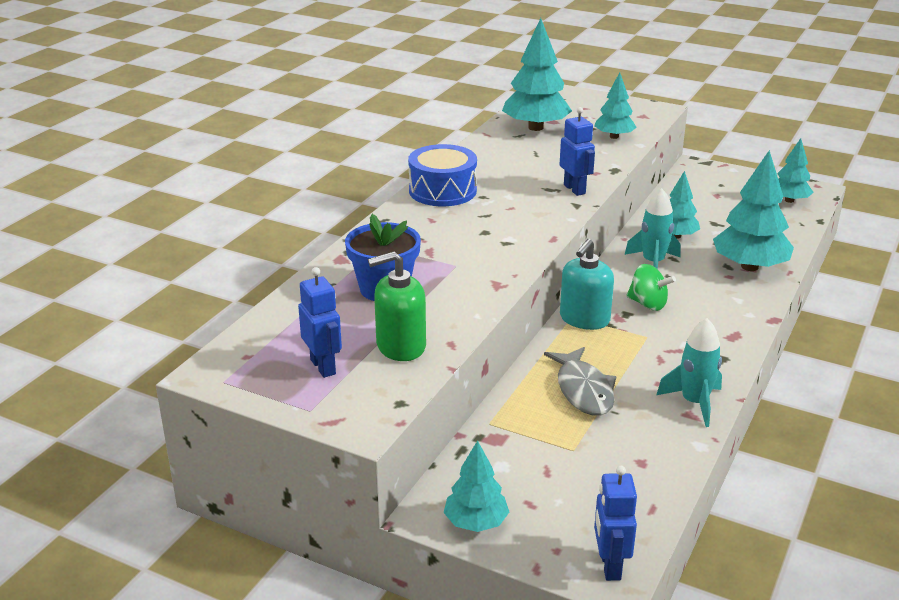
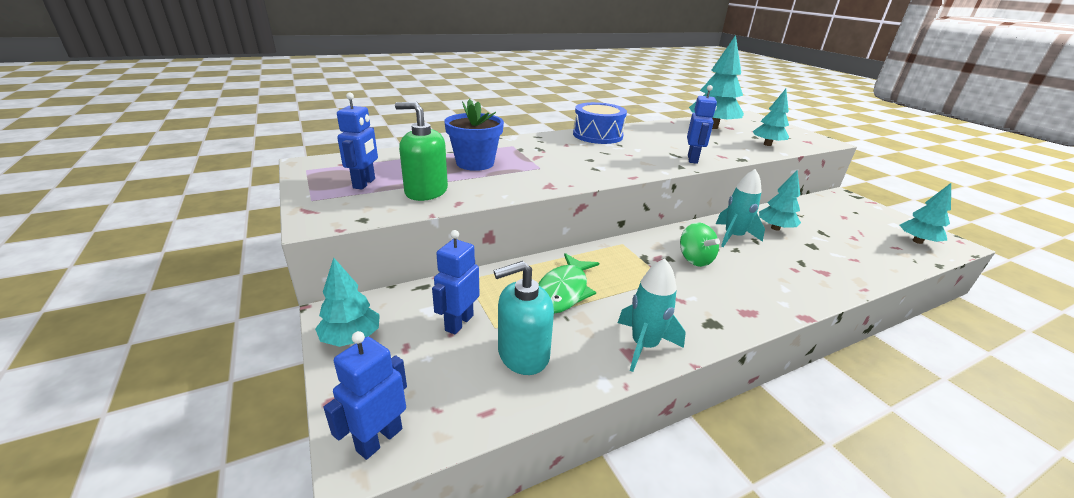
camera: 35 degrees right, 0 degrees up
grey fish [544,347,616,416] -> green fish [539,253,599,314]
turquoise soap dispenser [560,239,614,330] -> turquoise soap dispenser moved to [494,261,554,375]
turquoise tree [713,150,794,271] -> none
none -> blue robot [432,230,479,335]

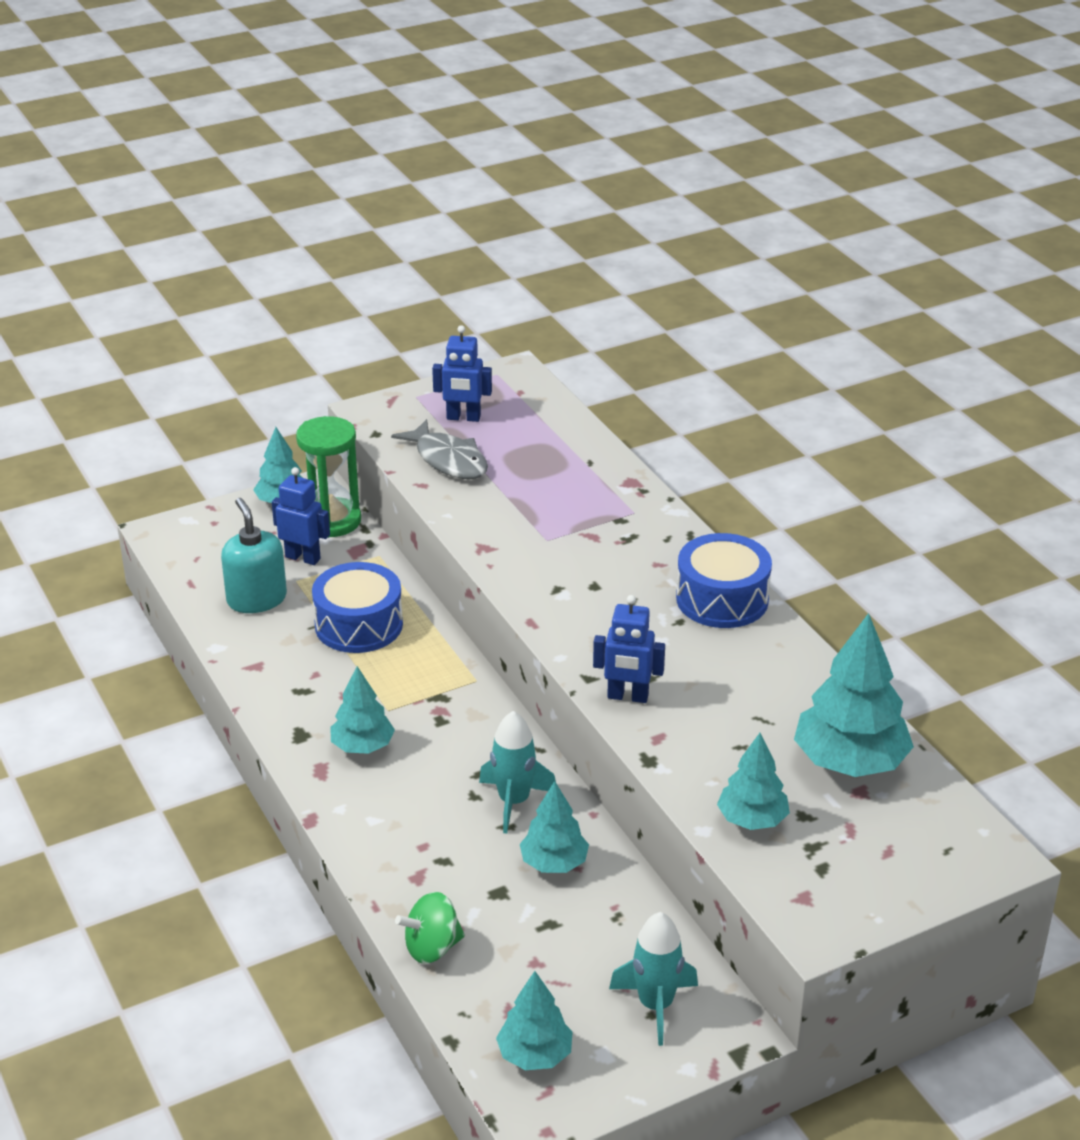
camera: 90 degrees right, 5 degrees up
blue robot [324,331,407,460] -> none
green soap dispenser [395,102,448,201] -> grey fish [391,419,488,479]
blue flower pot [444,99,504,171] -> none
green fish [539,253,599,314] -> blue drum [312,562,403,653]
turquoise rocket [618,258,686,372] -> turquoise rocket moved to [609,912,698,1046]
green spinning top [680,222,720,267] -> green spinning top moved to [395,892,465,964]
none -> green hourglass [296,416,361,538]
none -> turquoise tree [330,666,395,754]

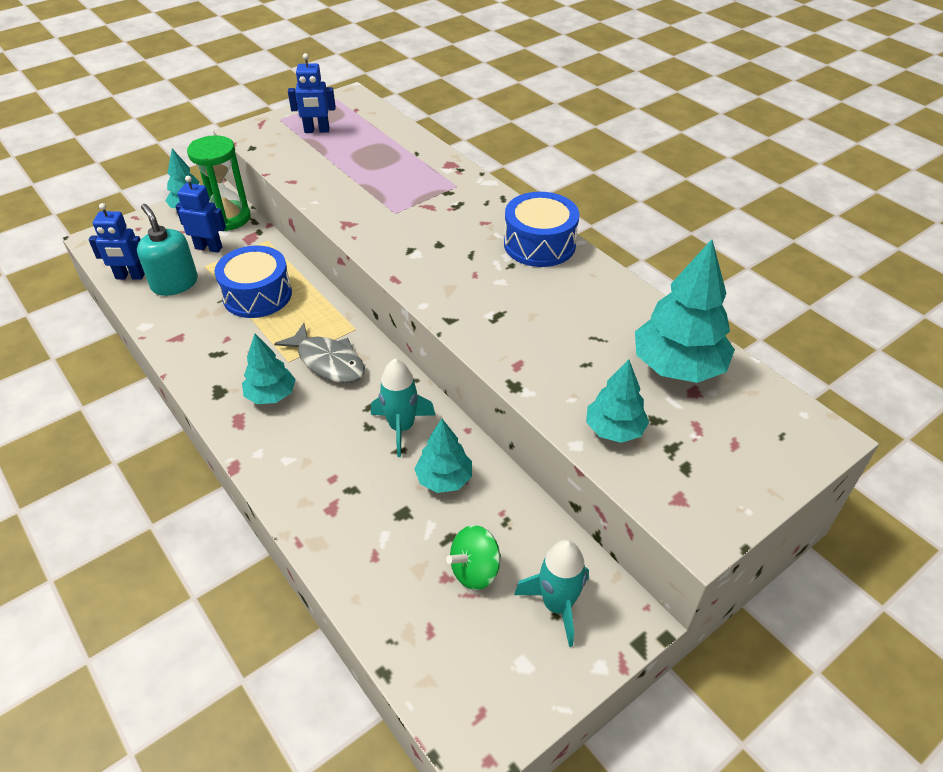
camera: 10 degrees left, 10 degrees up
grey fish [391,419,488,479] -> grey fish moved to [274,323,365,383]
green spinning top [395,892,465,964] -> green spinning top moved to [446,525,501,590]
turquoise tree [496,971,573,1070] -> none
blue robot [593,595,665,703] -> blue robot moved to [89,203,145,280]

